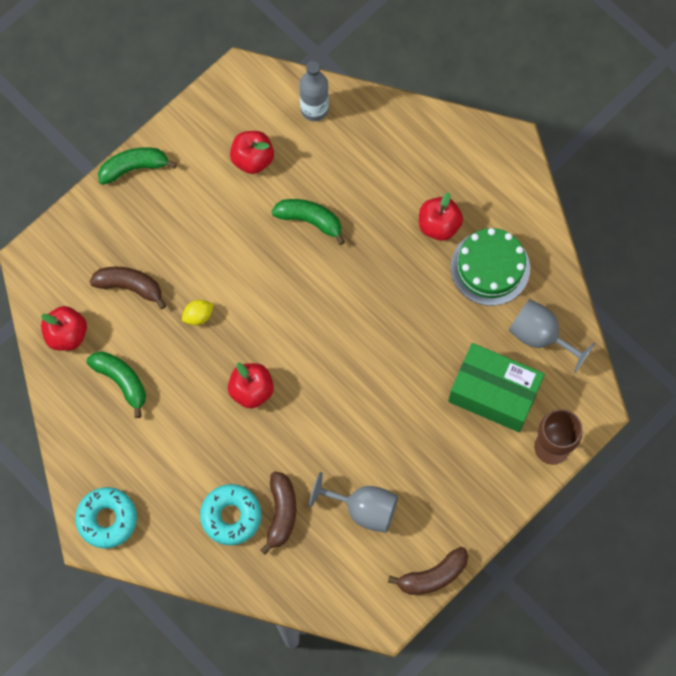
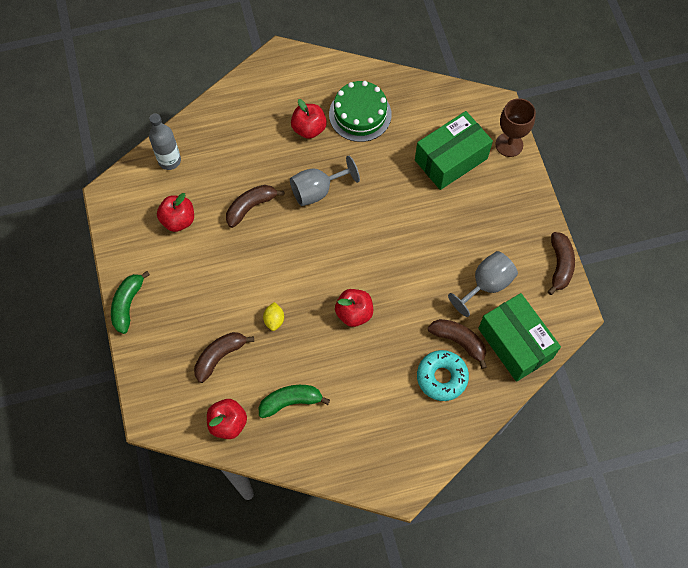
camera: 60 degrees left, 5 degrees down
turquoise donut [75,487,137,549] -> none
green banana [271,199,345,245] -> brown banana [226,185,284,228]
grey goblet [508,299,595,373] -> grey goblet moved to [290,155,360,206]
none -> green box [478,293,561,382]

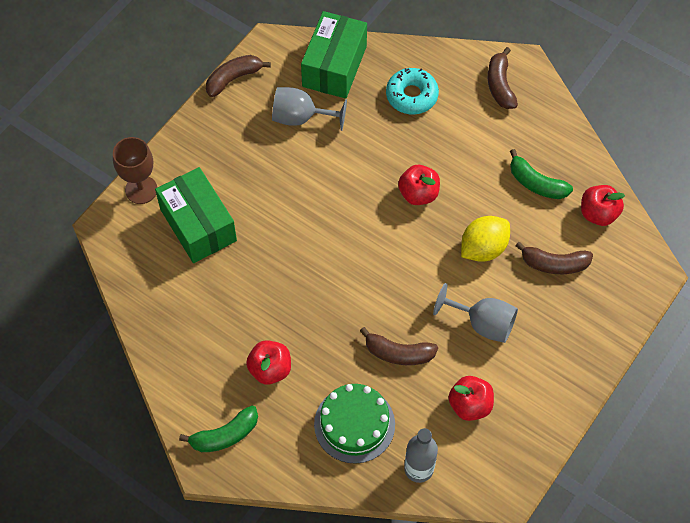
camera: 130 degrees left, 5 degrees down
green banana [111,271,150,334] -> green banana moved to [179,405,258,452]
yellow lemon [263,302,284,331] -> yellow lemon [461,216,510,262], size x1.85
grey goblet [290,155,360,206] -> grey goblet moved to [433,283,518,343]
green cake [329,81,392,142] -> green cake moved to [314,384,395,464]
green box [415,111,493,190] -> green box turned 45 degrees clockwise [155,167,237,263]
brown banana [428,319,487,369] -> brown banana moved to [488,47,518,109]

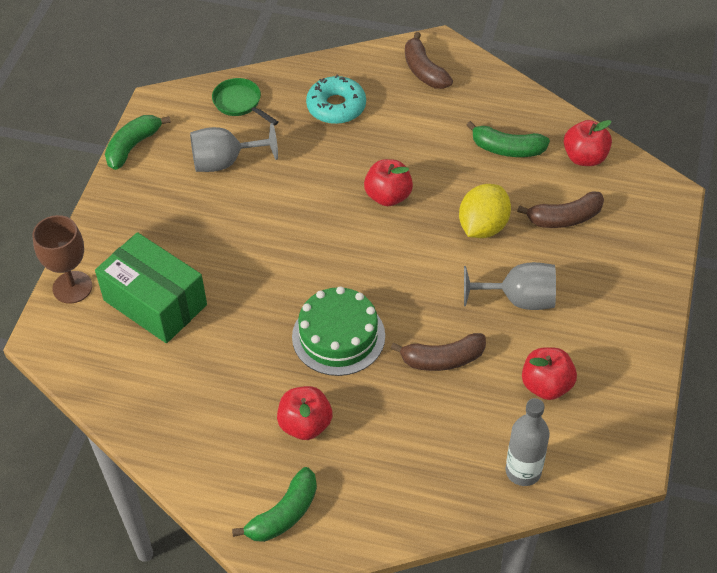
camera: 20 degrees left, 10 degrees down
brown banana [206,55,271,97] -> green banana [105,115,171,170]
green box [301,11,367,99] -> green pan [212,78,278,126]
green cake [314,384,395,464] -> green cake moved to [292,286,385,376]

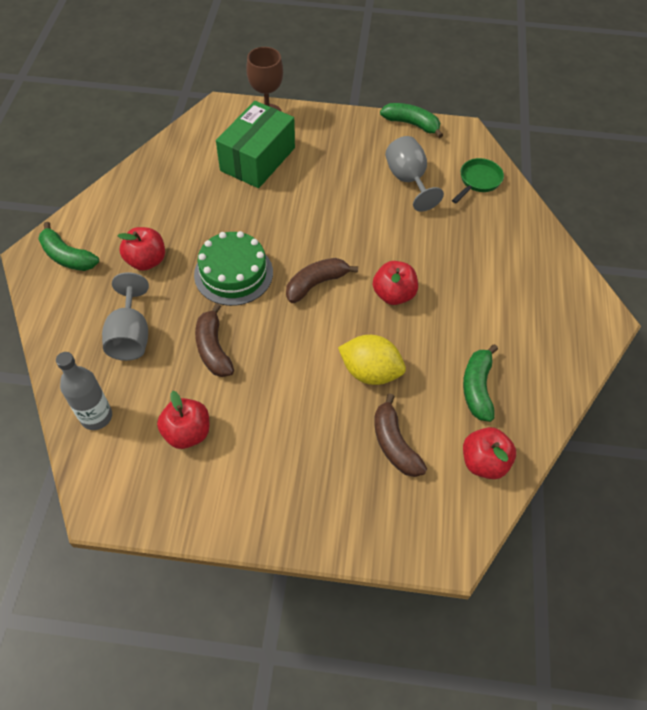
camera: 80 degrees right, 5 degrees up
turquoise donut [306,75,366,124] -> none
brown banana [405,32,453,89] -> brown banana moved to [286,258,358,303]
grey goblet [464,262,556,310] -> grey goblet moved to [102,272,149,361]

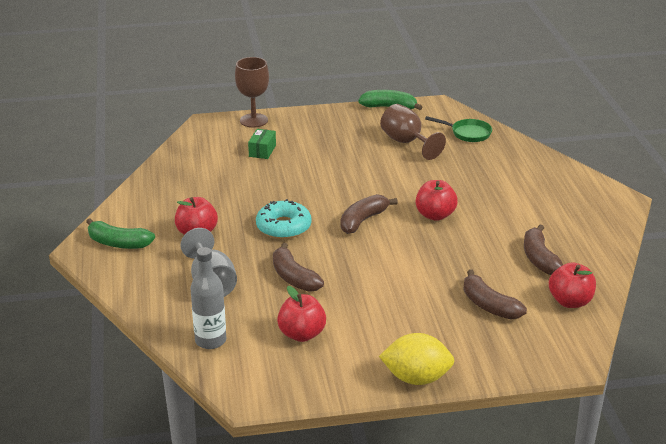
camera: 15 degrees left, 25 degrees down
green cake [194,231,273,306] -> turquoise donut [256,199,312,239]
green box [216,101,295,188] -> green box [248,129,276,159], size x0.44
yellow lemon [338,335,406,385] -> yellow lemon moved to [379,333,454,385]
grey goblet [385,136,444,212] -> brown goblet [380,104,446,160]
green pan [452,158,504,203] -> green pan turned 90 degrees clockwise [425,116,492,142]
green banana [463,344,498,422] -> brown banana [524,224,563,275]

